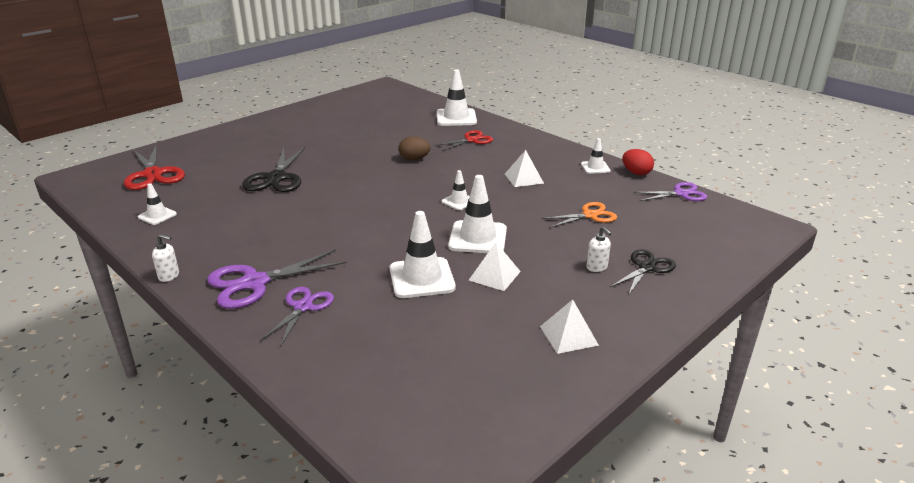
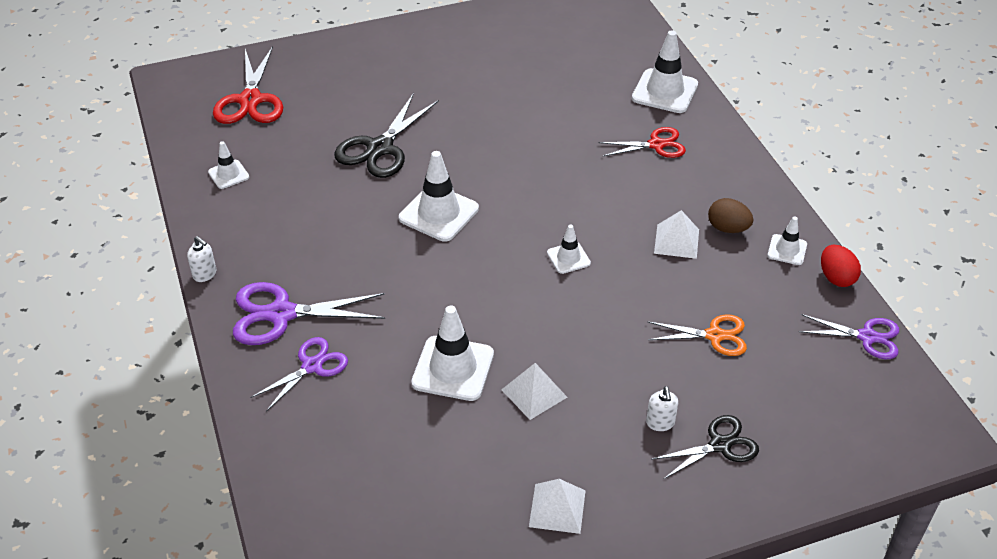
camera: 25 degrees right, 15 degrees up
brown egg [399,136,430,160] -> brown egg moved to [708,198,753,233]
white traffic cone [448,175,507,253] -> white traffic cone moved to [399,151,479,242]

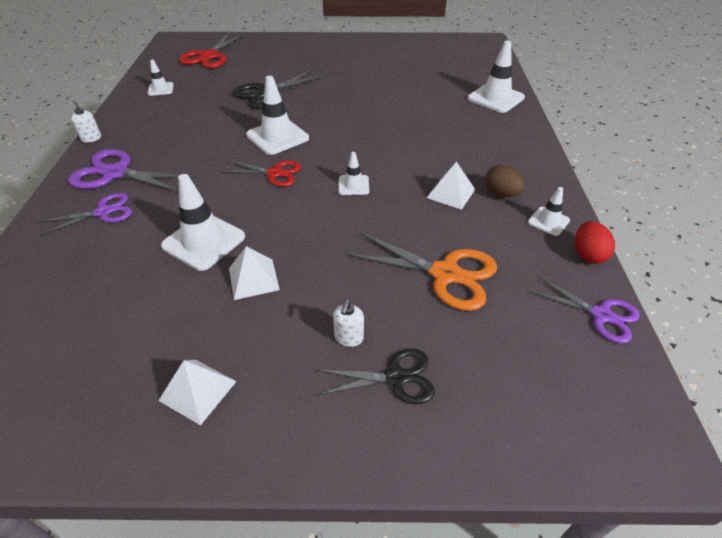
camera: 20 degrees right, 0 degrees up
red scissors [599,127,686,158] -> red scissors moved to [222,161,301,187]
orange scissors [648,314,747,356] -> orange scissors [346,232,497,311], size x1.56

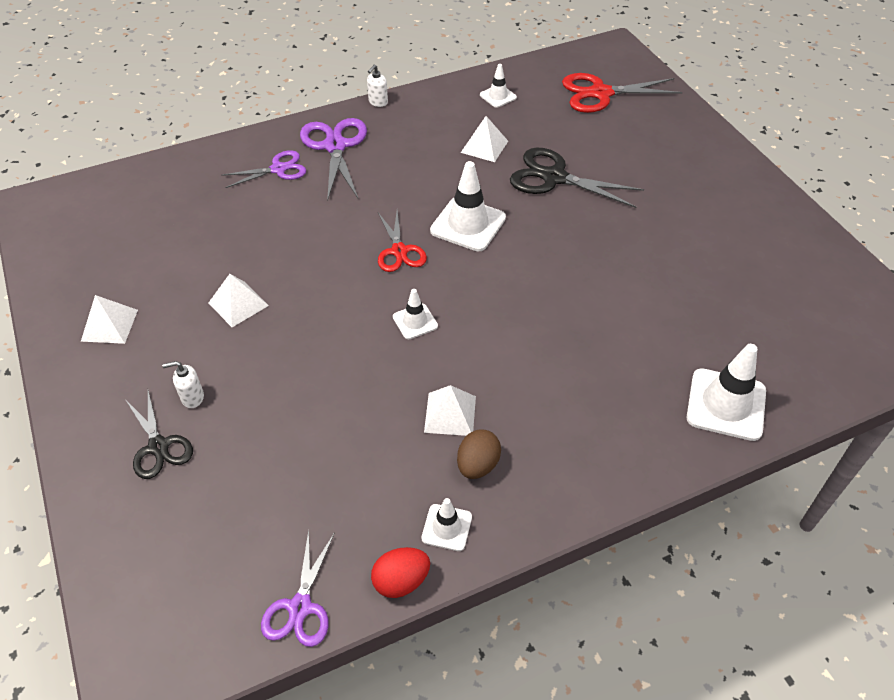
camera: 65 degrees right, 5 degrees up
purple scissors [39,193,132,235] -> purple scissors turned 60 degrees counterclockwise [221,150,306,188]
white traffic cone [161,174,245,271] -> none
orange scissors [346,232,497,311] -> none
none -> white pyramid [461,116,508,162]

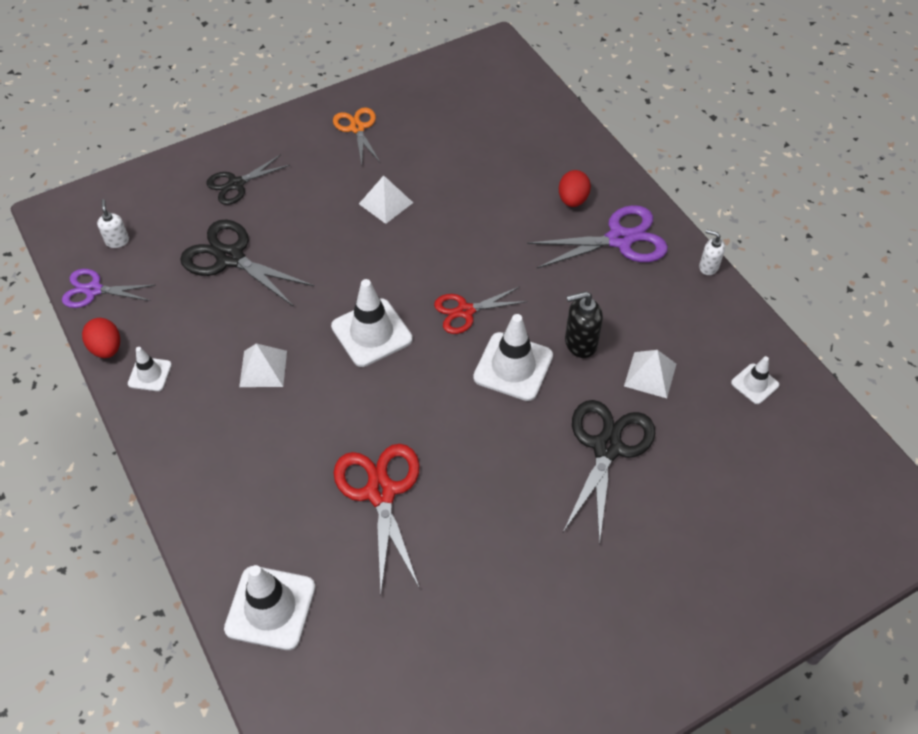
camera: 85 degrees right, 5 degrees up
white pyramid [81,295,138,344] -> orange scissors [333,107,380,164]
white soap dispenser [162,361,204,408] -> white soap dispenser moved to [97,199,129,248]
purple scissors [221,150,306,188] -> red egg [559,170,591,207]
white traffic cone [393,289,438,339] -> white traffic cone [331,279,413,367], size x1.83
brown egg [457,429,501,479] -> none
red scissors [562,73,683,113] -> red scissors moved to [334,444,420,592]
none -> black scissors [180,219,314,307]
none -> black soap dispenser [565,291,603,358]

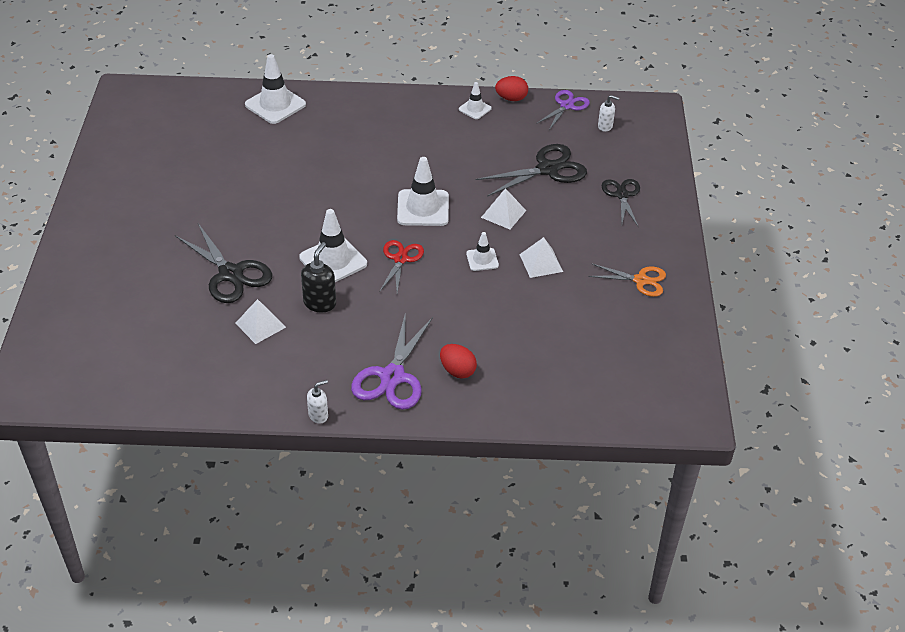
camera: 120 degrees right, 10 degrees down
white pyramid [239,343,287,387] -> white pyramid moved to [481,188,526,229]
red scissors [334,444,420,592] -> none
white traffic cone [731,356,779,404] -> white traffic cone moved to [466,232,499,271]

